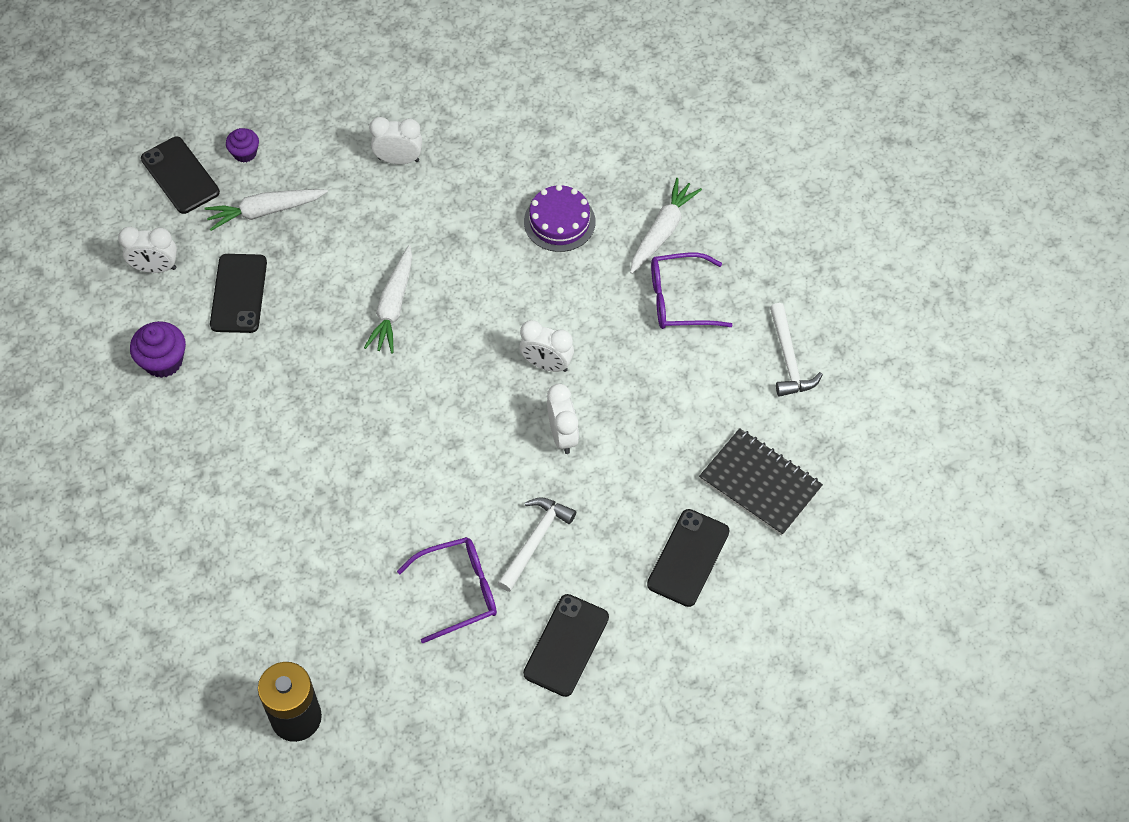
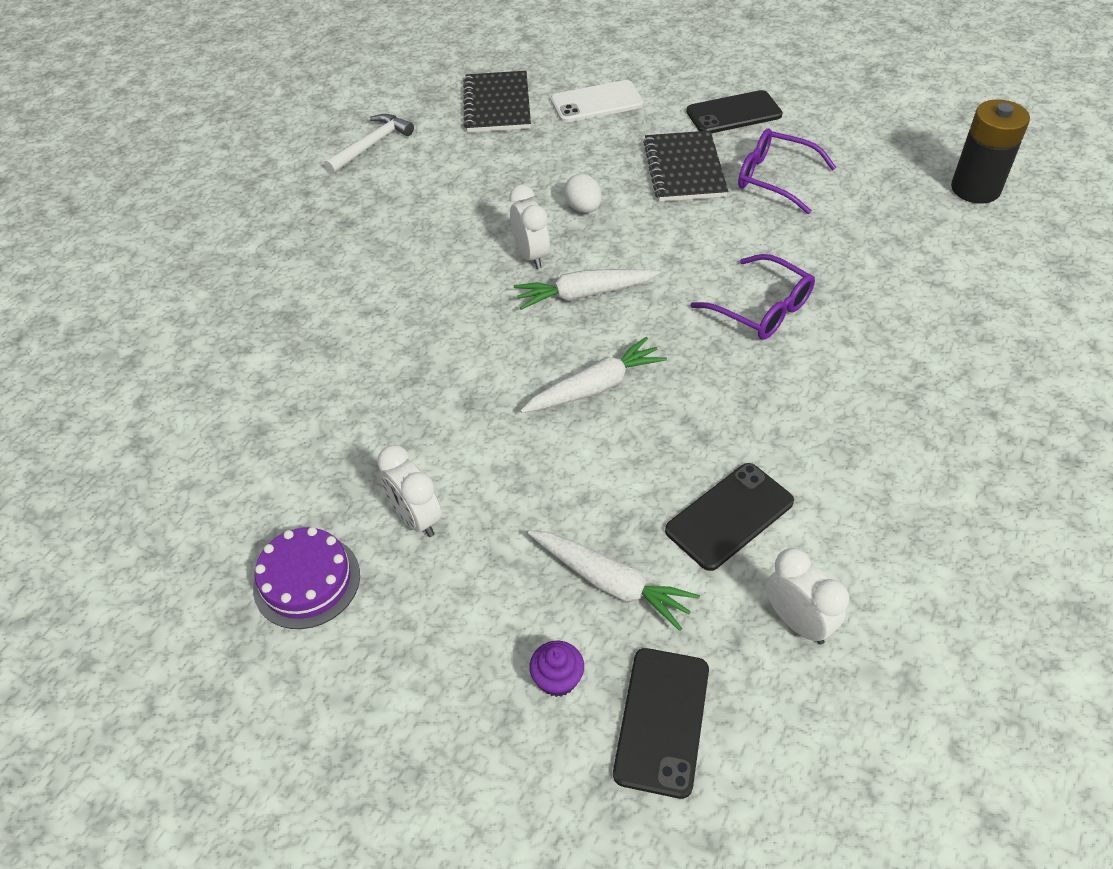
camera: 130 degrees left, 10 degrees down
purple cupcake [130,321,186,378] -> none
white hammer [497,497,576,592] -> black notebook [643,131,728,202]
purple cake [524,185,595,252] -> purple cake moved to [253,527,360,629]
white clock [547,384,579,454] -> white egg [564,174,602,213]
white carrot [630,178,702,274] -> white carrot moved to [514,269,660,310]
black phone [647,509,730,607] -> white phone [551,80,644,123]
purple glasses [651,253,733,329] -> purple glasses moved to [690,254,815,340]

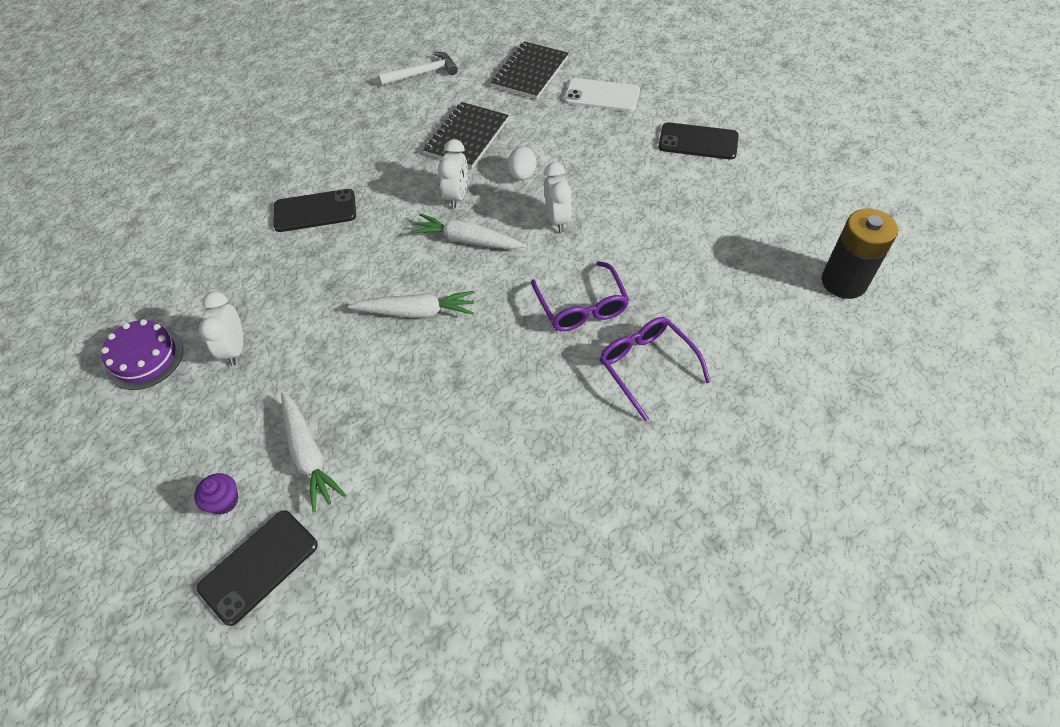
camera: 30 degrees right, 5 degrees up
black notebook [643,131,728,202] -> black notebook moved to [423,102,509,168]
black phone [665,463,794,571] -> black phone moved to [274,189,356,232]
purple glasses [738,129,836,214] -> purple glasses moved to [599,317,711,421]
white clock [766,548,849,645] -> white clock moved to [544,162,572,233]

